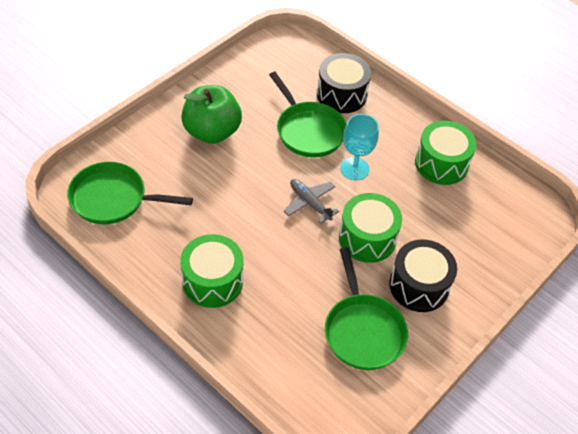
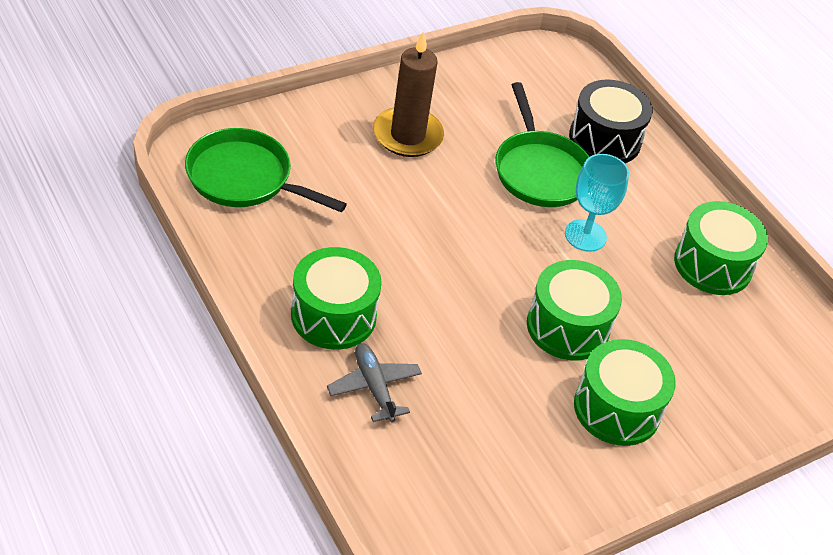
camera: 15 degrees right, 5 degrees down
green apple [181,85,242,144] -> brown candle [373,31,444,157]
grey plane [284,179,339,224] -> grey plane moved to [327,343,422,422]
green pan [325,247,408,370] -> none
black drum [389,239,457,312] -> green drum [574,339,676,446]

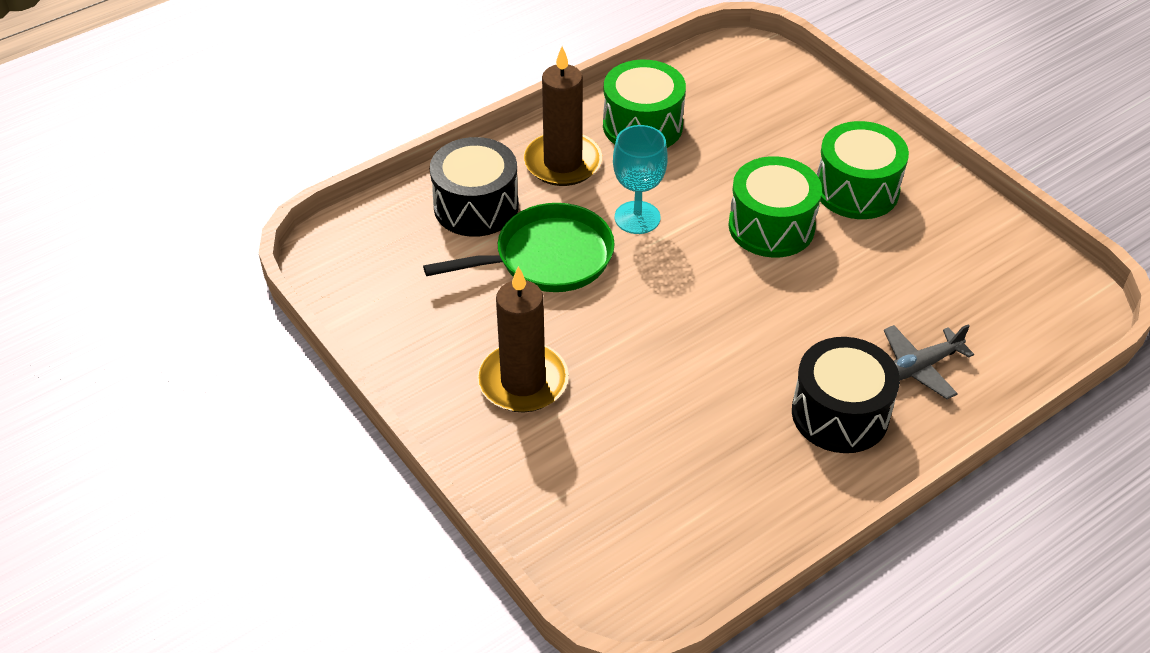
camera: 90 degrees left, 0 degrees up
green pan [185,128,347,212] -> none
green drum [291,247,382,350] -> black drum [792,337,900,453]
none -> brown candle [524,46,602,186]

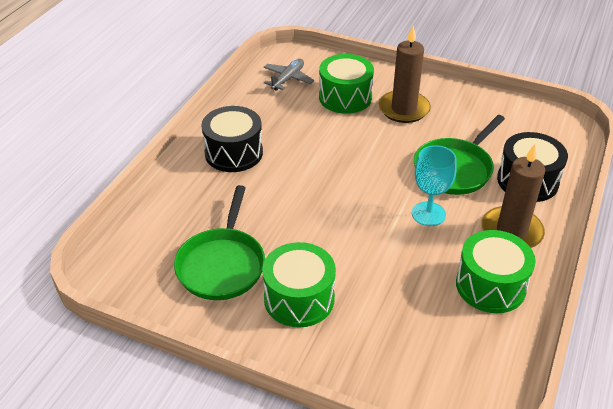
camera: 150 degrees right, 5 degrees down
green drum [728,156,822,258] -> green drum moved to [319,54,374,114]
grey plane [884,325,974,399] -> grey plane moved to [263,59,314,91]
none -> green pan [174,185,265,300]

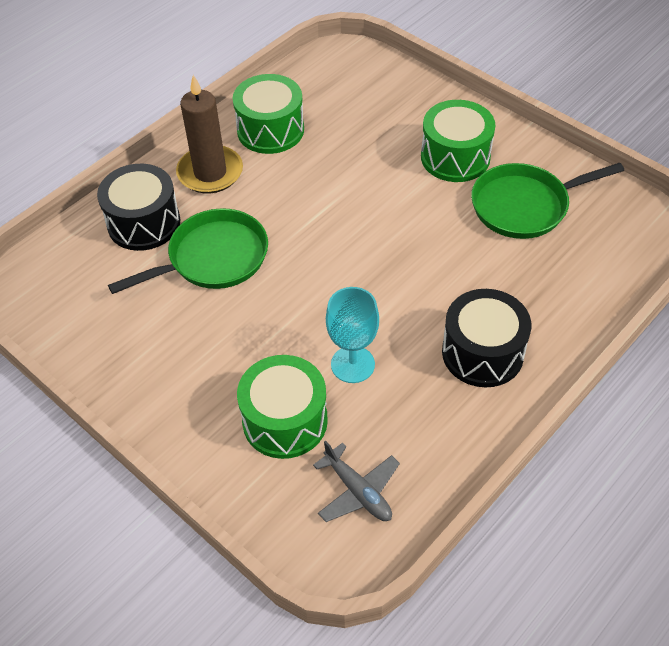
camera: 160 degrees left, 10 degrees up
green pan [174,185,265,300] -> green pan turned 135 degrees counterclockwise [471,163,624,239]
grey plane [263,59,314,91] -> grey plane turned 90 degrees counterclockwise [313,441,400,522]
brown candle [379,26,431,123] -> none
turquoise goblet [412,145,457,226] -> turquoise goblet moved to [326,287,379,383]

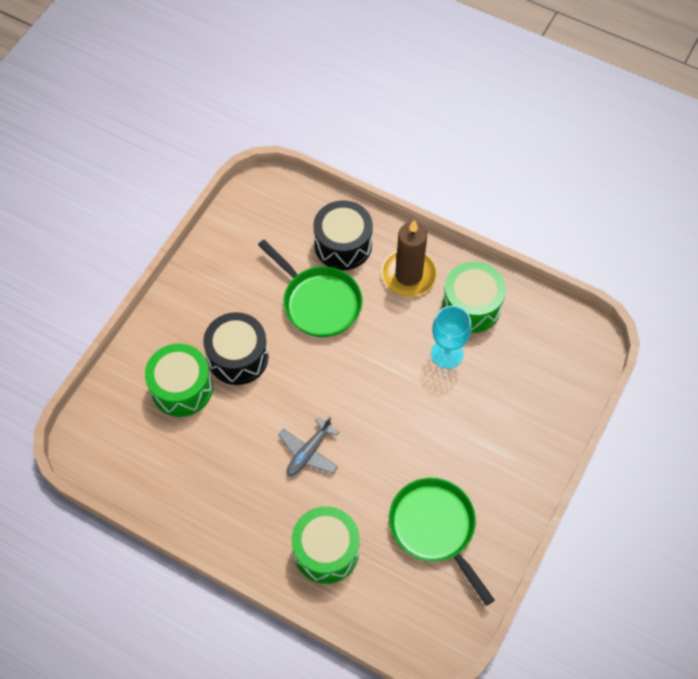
camera: 75 degrees right, 10 degrees up
grey plane [313,441,400,522] -> grey plane moved to [279,416,339,476]
turquoise goblet [326,287,379,383] -> turquoise goblet moved to [431,306,471,369]
green drum [421,100,495,182] -> green drum moved to [292,506,360,584]
black drum [442,289,531,387] -> black drum moved to [203,312,269,385]

